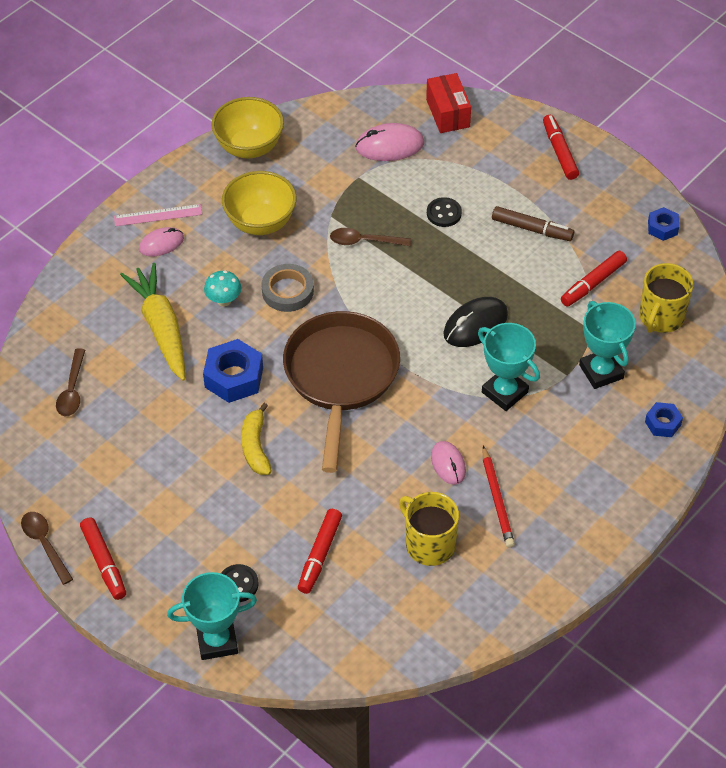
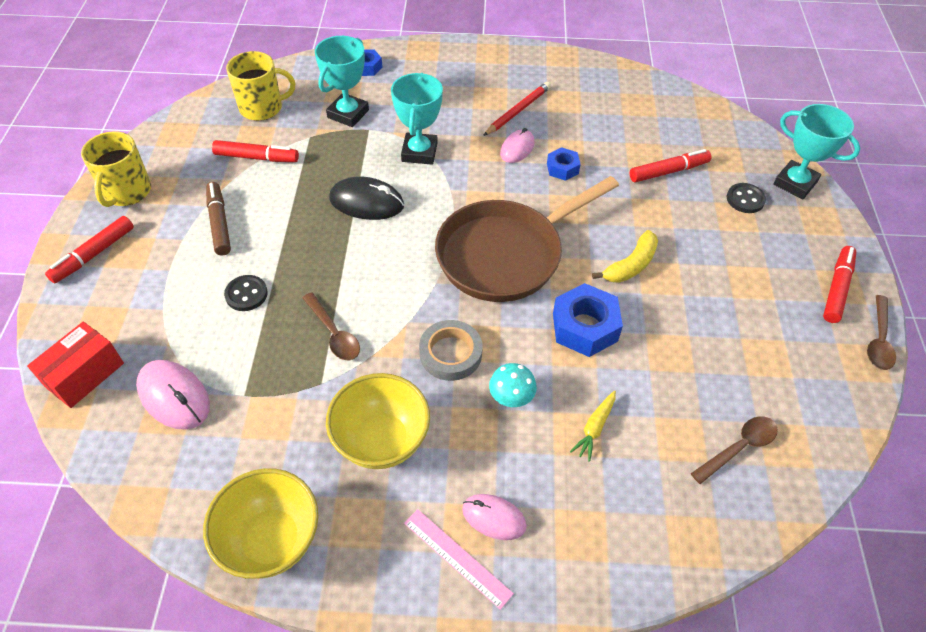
camera: 130 degrees left, 0 degrees up
yellow carrot [120,263,185,381] -> yellow carrot [570,390,616,462], size x0.45
yellow mug [399,492,459,566] -> yellow mug moved to [81,131,151,207]
blue nut [648,207,679,241] -> blue nut moved to [547,147,581,181]

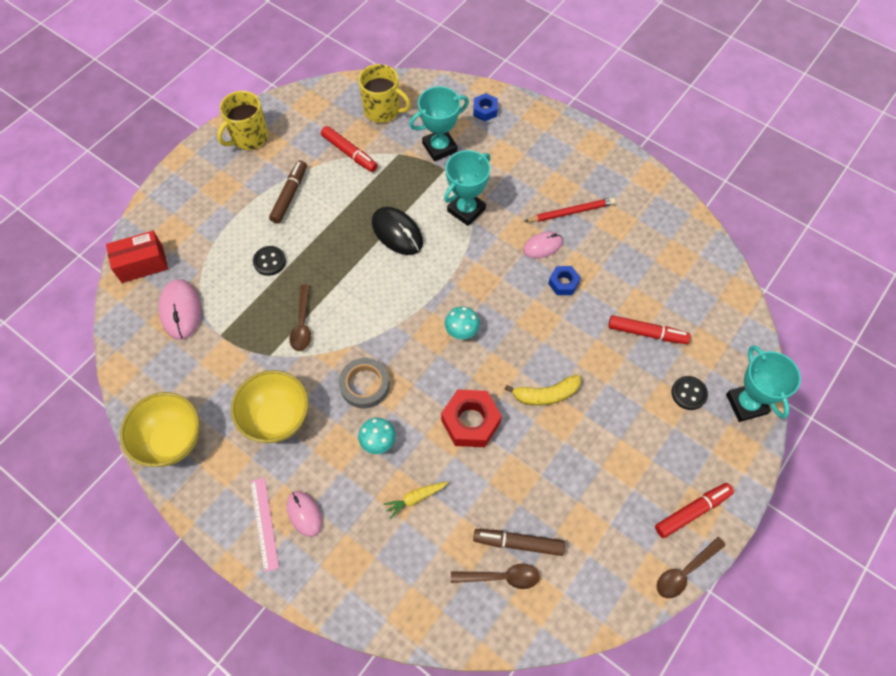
camera: 35 degrees right, 10 degrees up
red marker [45,216,134,283] -> none
brown pan [435,176,619,302] -> turquoise mushroom [445,307,480,339]
blue nut [553,283,623,357] -> red nut [441,389,502,447]
none -> brown marker [473,529,565,556]

